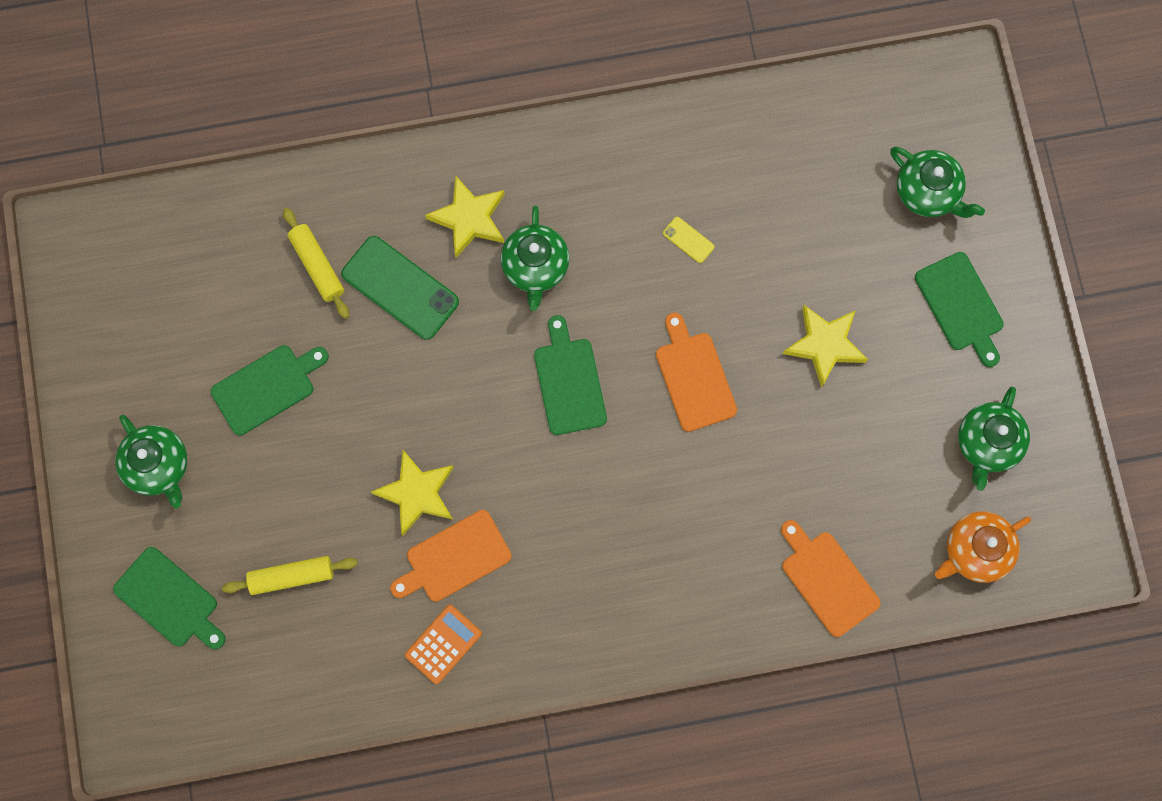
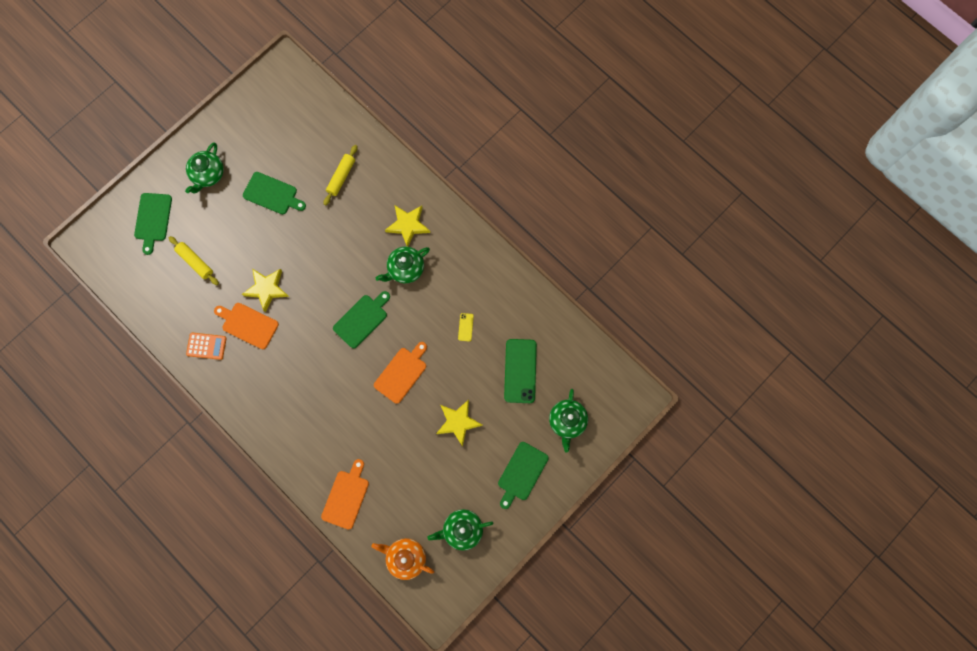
camera: 55 degrees right, 0 degrees up
green phone [341,236,459,340] -> green phone moved to [504,339,537,403]

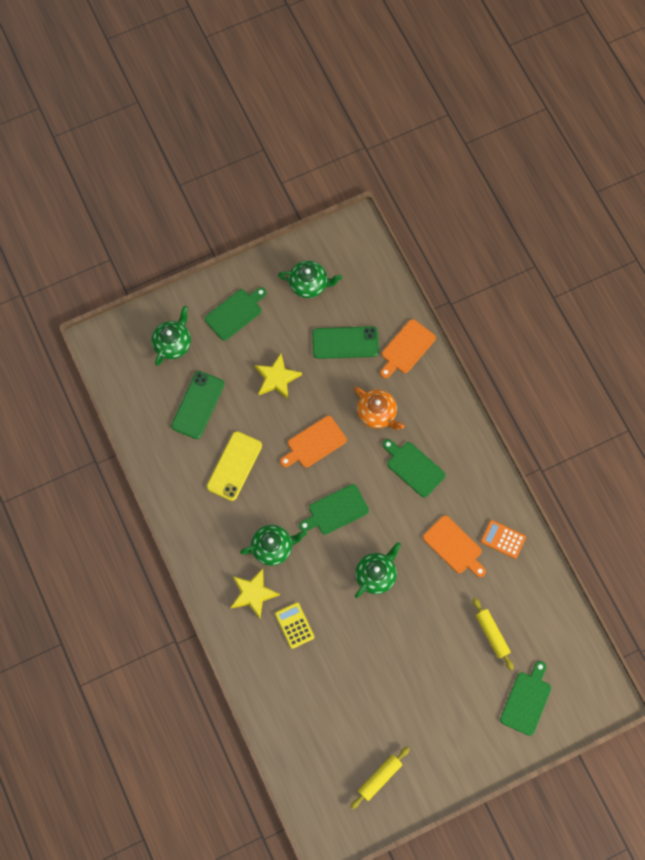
camera: 160 degrees left, 5 degrees down
green teapot [185,142,224,193] -> green teapot moved to [355,542,401,598]
yellow star [242,269,289,312] -> none
green cutting board [243,172,306,214] -> green cutting board moved to [383,439,446,498]
yellow rolling pin [324,145,357,205] -> yellow rolling pin moved to [351,747,410,809]
orange teapot [372,538,434,580] -> orange teapot moved to [354,387,404,430]
yellow phone [458,313,474,341] -> yellow phone [207,431,262,501], size x2.25
none -> yellow calculator [275,602,314,649]
none -> green phone [312,326,379,359]

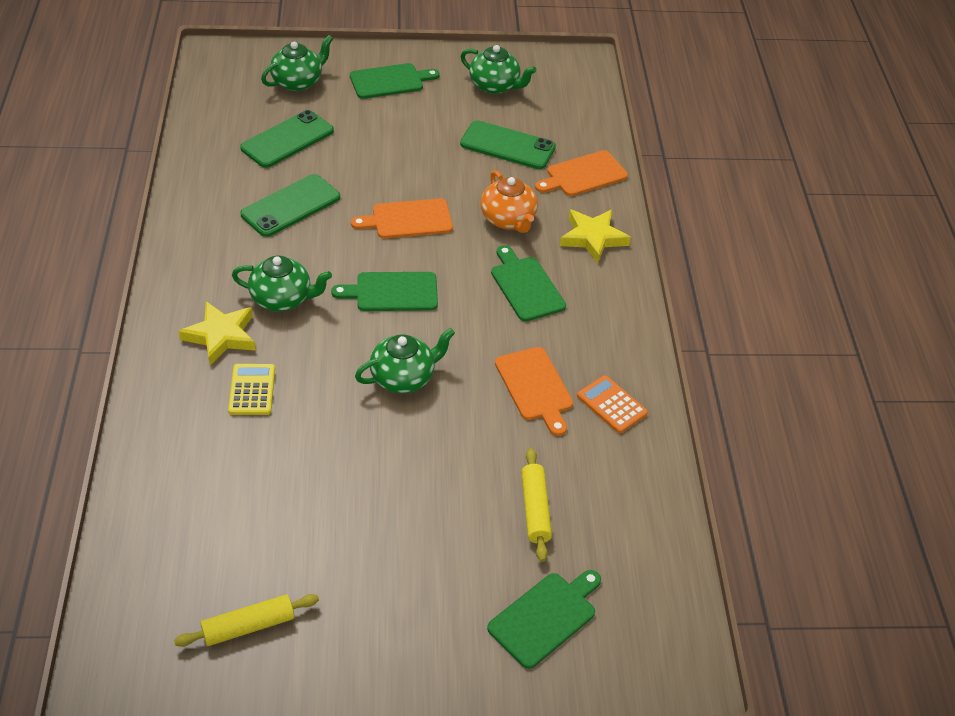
camera: 20 degrees right, 25 degrees down
yellow phone [207,431,262,501] -> green phone [240,174,340,237]
yellow star [255,354,302,400] -> yellow star moved to [560,210,631,263]

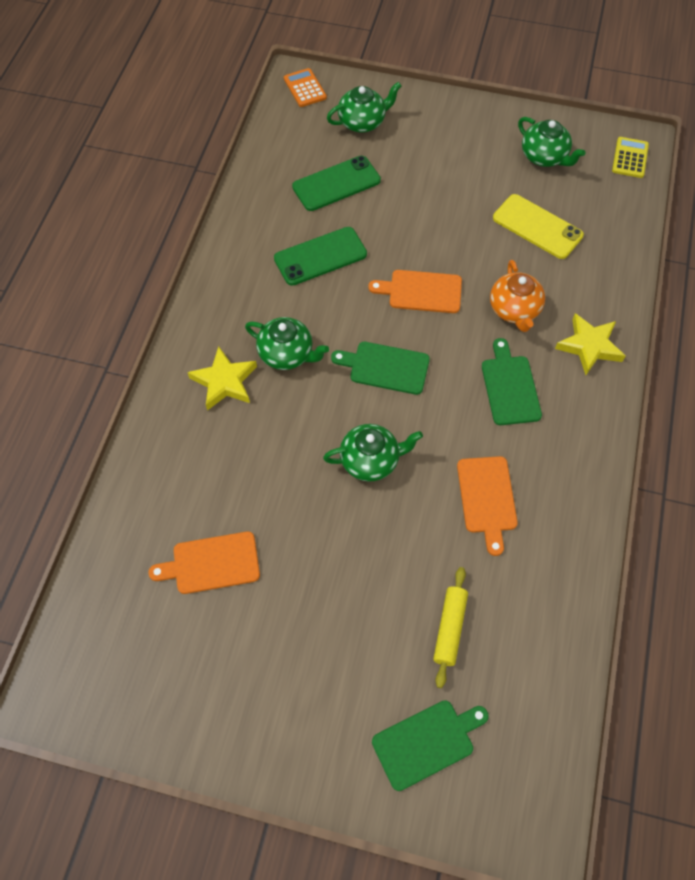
camera: 20 degrees right, 15 degrees up
yellow rolling pin [174,594,319,647] -> none
yellow calculator [228,364,275,415] -> yellow calculator moved to [612,137,649,178]
green cutting board [350,63,440,99] -> none
green phone [460,120,556,169] -> yellow phone [493,194,584,259]
orange cutting board [535,150,628,196] -> orange cutting board moved to [148,531,260,594]
orange calculator [577,375,648,433] -> orange calculator moved to [284,68,327,107]

